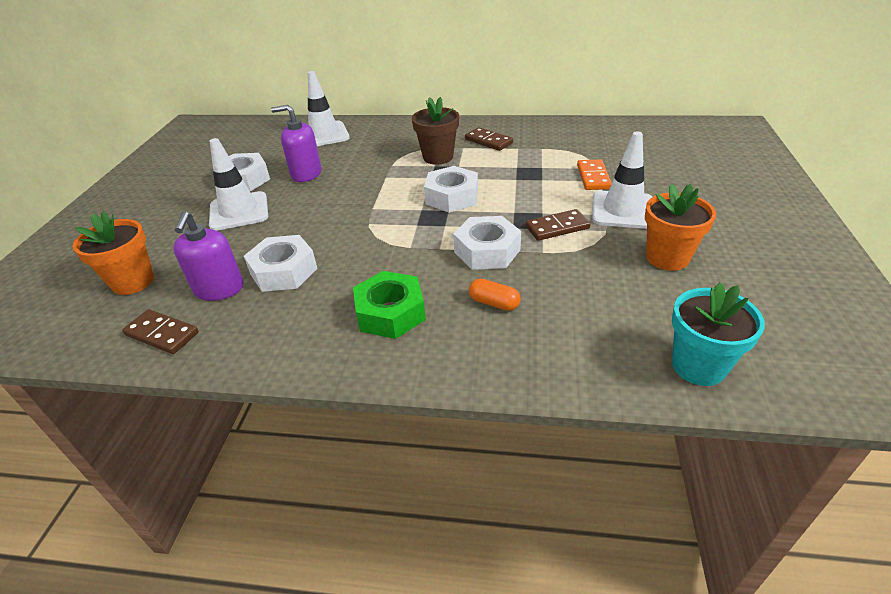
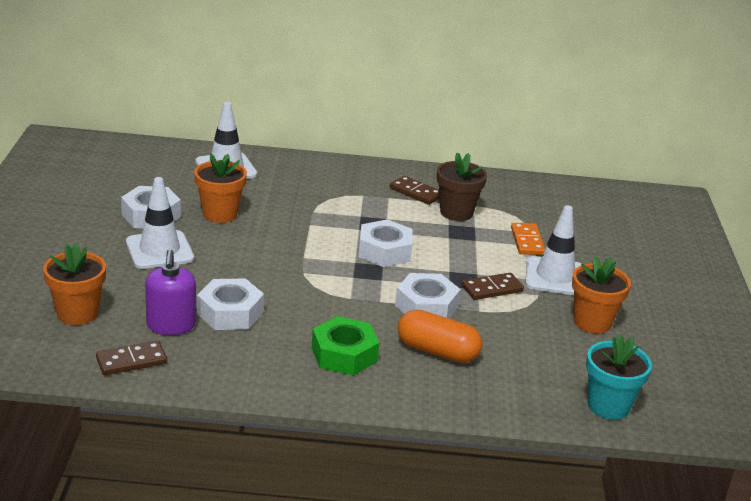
camera: 10 degrees left, 10 degrees down
brown domino [122,309,199,354] -> brown domino turned 45 degrees counterclockwise [96,341,167,375]
purple soap dispenser [271,105,322,182] -> orange flower pot [194,153,247,223]
brown flower pot [412,97,459,165] -> brown flower pot moved to [437,152,487,221]
orange capsule [469,278,521,311] -> orange capsule [398,310,482,363], size x1.79

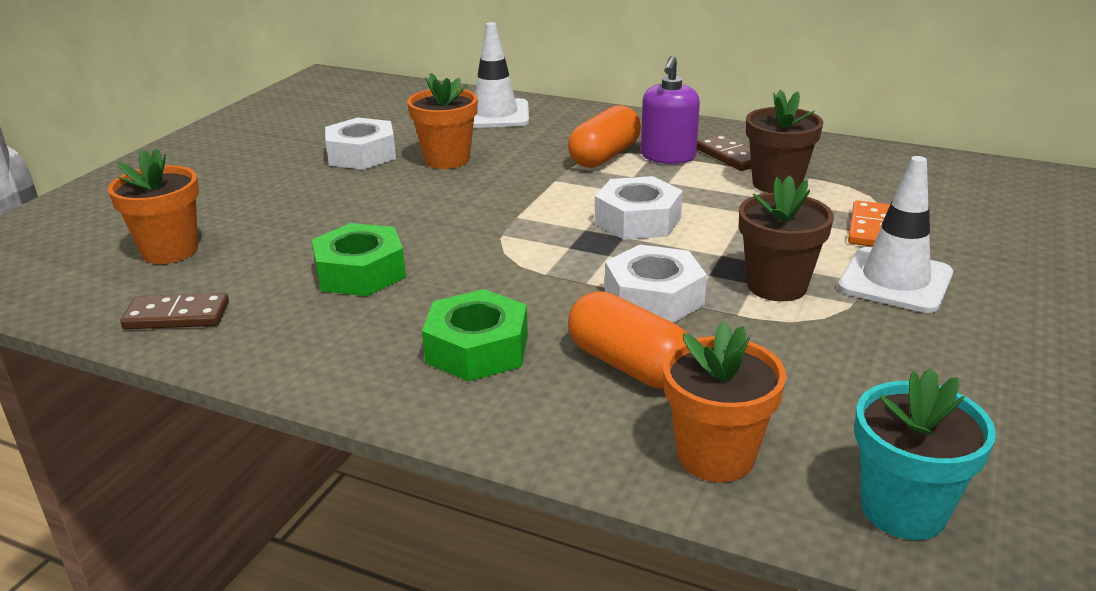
camera: 25 degrees right, 0 degrees up
white traffic cone [126,177,194,269] -> none
purple soap dispenser [145,250,196,335] -> purple soap dispenser moved to [641,56,700,164]
white nut [197,279,264,330] -> green nut [312,223,406,296]
brown domino [462,273,524,300] -> brown flower pot [739,175,834,301]
orange flower pot [572,256,631,334] -> orange flower pot moved to [663,322,786,482]
none -> orange capsule [568,105,641,168]

